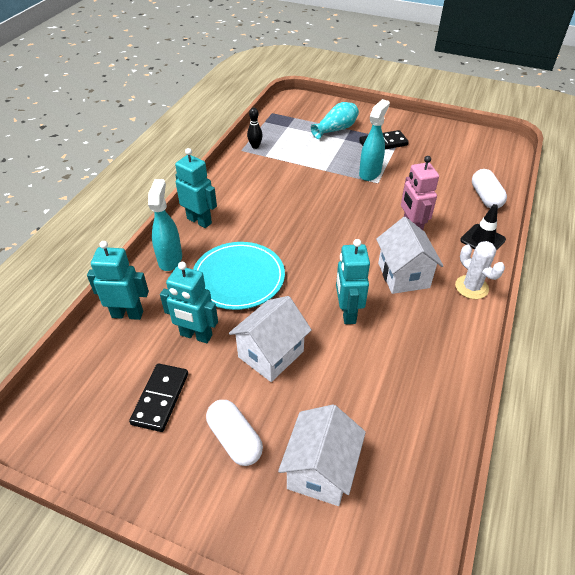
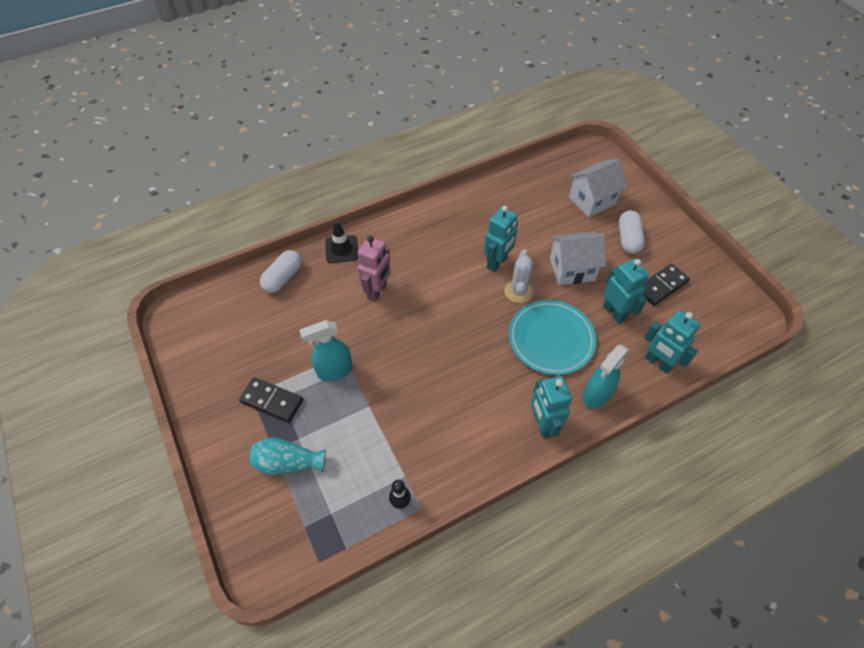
camera: 140 degrees left, 10 degrees up
white house [376,217,443,294] -> none
white cactus [455,241,505,299] -> white cactus moved to [504,249,533,303]

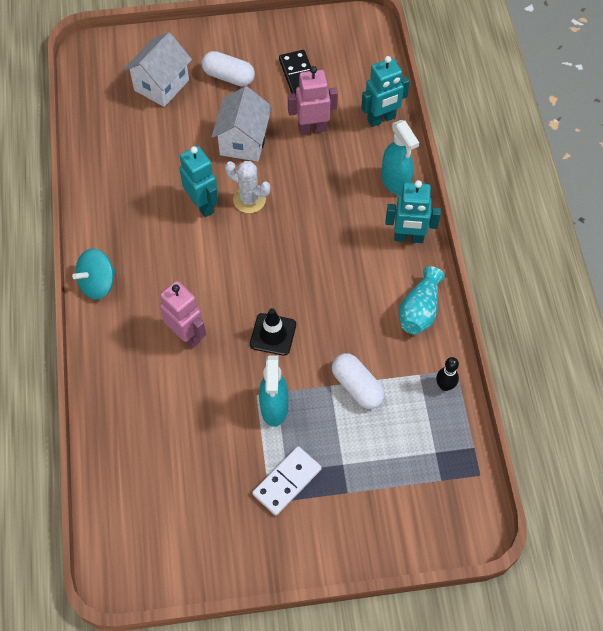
camera: 70 degrees left, 5 degrees up
black domino [239,377,303,423] -> white domino [252,446,322,515]
turquoise vase [249,437,326,475] -> turquoise vase moved to [399,266,445,335]
white capsule [260,250,302,293] -> white capsule moved to [332,353,385,409]
black traffic cone [325,221,358,263] -> black traffic cone moved to [250,308,296,356]
turquoise plate [509,300,596,375] -> none
white house [569,159,628,217] -> white house turned 45 degrees clockwise [124,32,192,107]
turquoise robot [603,259,649,324] -> pink robot [288,66,338,135]
none -> turquoise spinning top [72,248,115,300]

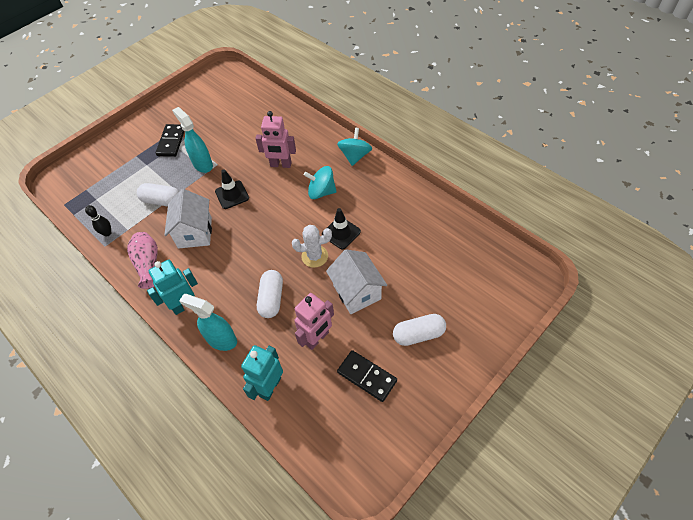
camera: 145 degrees right, 5 degrees down
white house [124,32,192,107] -> white house moved to [164,189,212,249]
turquoise robot [179,146,218,217] -> black traffic cone [322,208,361,249]
white domino [252,446,322,515] -> black domino [155,124,185,157]
turquoise vase [399,266,445,335] -> pink vase [127,232,158,289]
none -> white capsule [257,270,283,318]
none -> turquoise spinning top [304,166,337,199]

